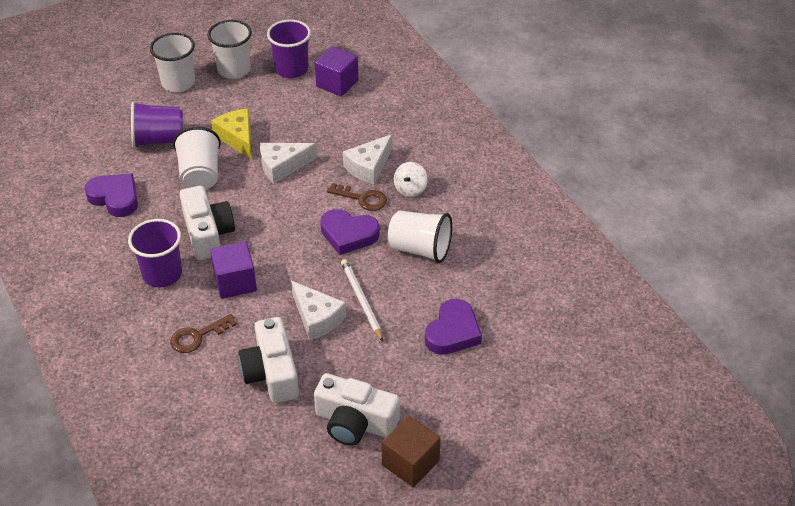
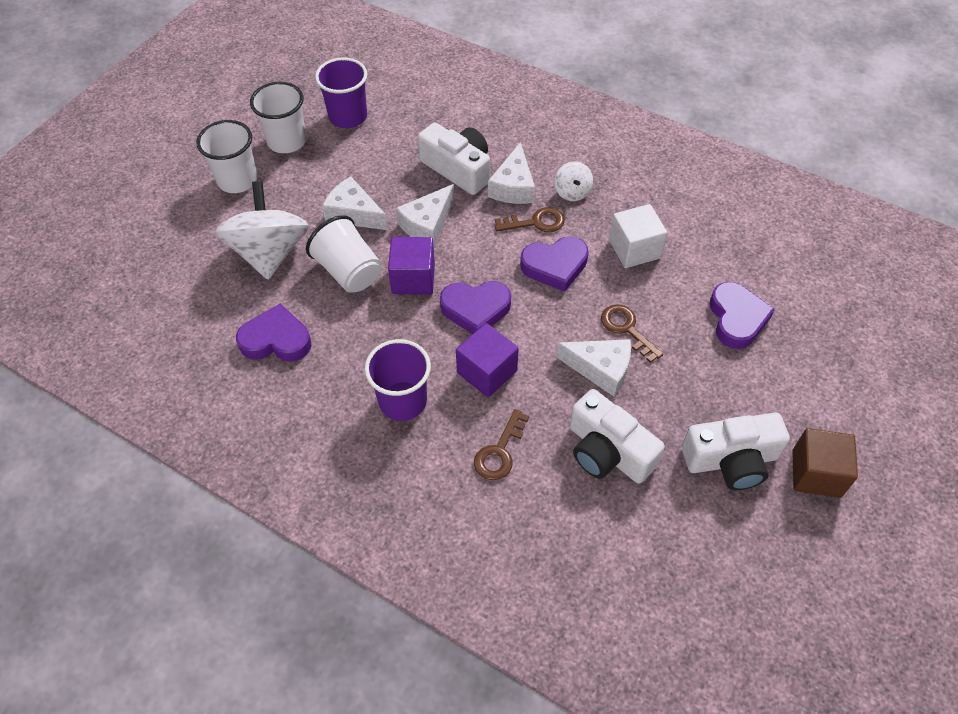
camera: 30 degrees left, 10 degrees up
purple cup [131,101,183,148] -> white spinning top [215,181,309,280]
white camera [180,186,235,260] -> white camera moved to [418,122,490,195]
yellow cheese [211,109,251,159] -> white cheese [322,176,388,230]
purple cube [315,46,358,97] -> purple cube moved to [388,237,435,295]
white pencil [341,259,383,342] -> brown key [601,304,663,363]
white cup [388,211,452,263] -> white cube [609,204,667,268]
none -> purple heart [440,281,511,334]

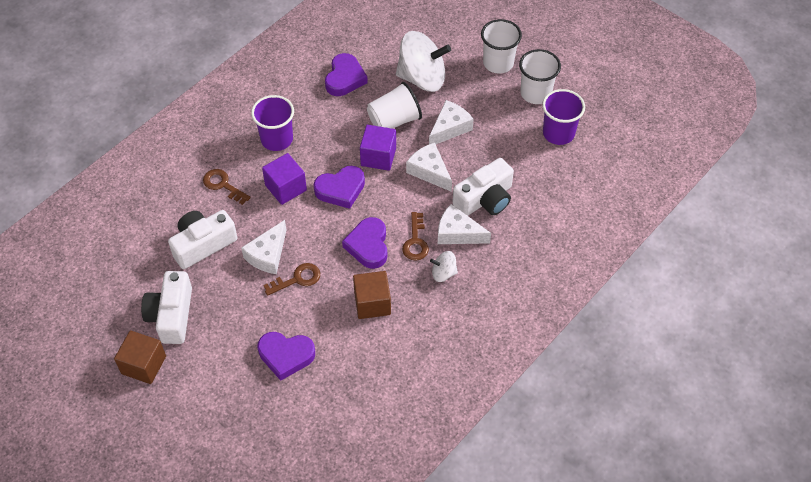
camera: 100 degrees right, 0 degrees up
purple heart [440,281,511,334] -> purple heart turned 120 degrees counterclockwise [313,166,365,209]
white cube [609,204,667,268] -> brown cube [353,271,391,319]

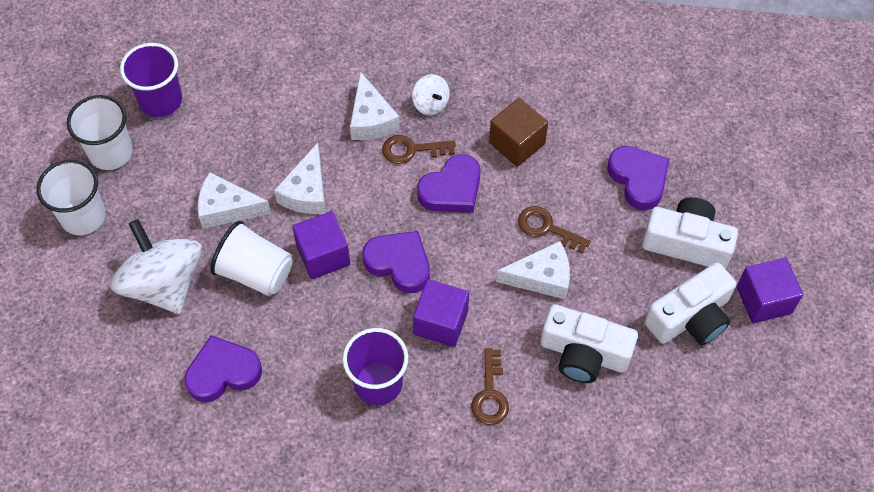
camera: 125 degrees left, 5 degrees up
brown cube [114,331,166,384] -> purple cube [737,257,803,323]
brown key [402,212,429,261] -> brown key turned 150 degrees counterclockwise [382,135,456,164]
white camera [452,158,514,216] -> white camera moved to [642,197,738,269]

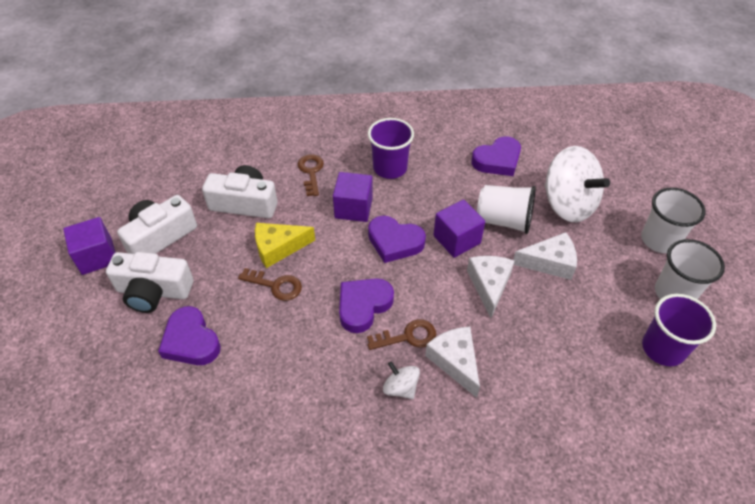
camera: 170 degrees right, 10 degrees down
brown cube [489,98,548,167] -> none
white cheese [496,241,570,300] -> yellow cheese [255,223,315,268]

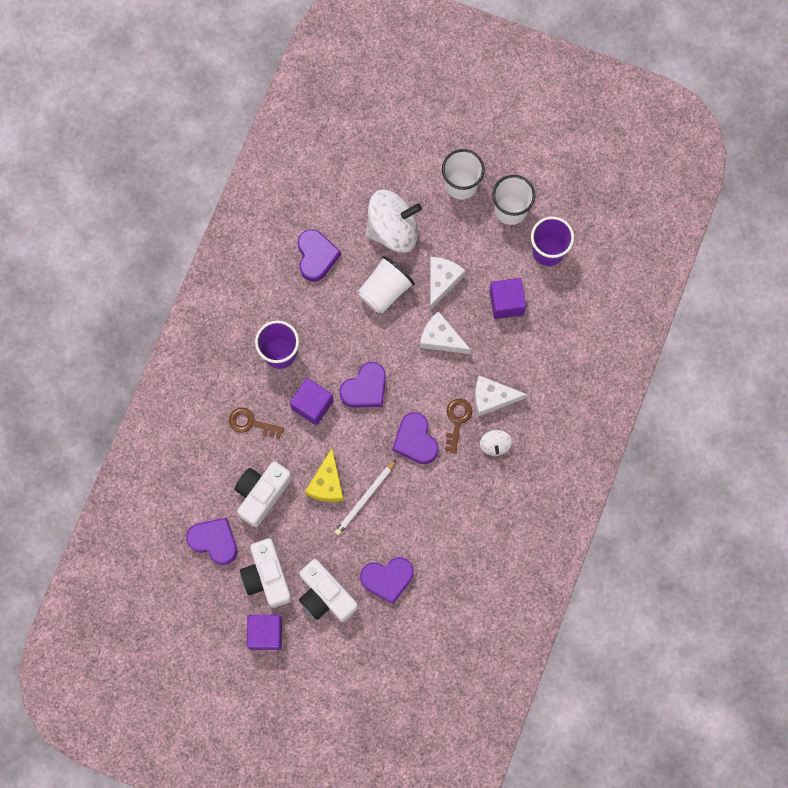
camera: 65 degrees left, 25 degrees up
white camera [106,252,194,313] -> white camera turned 105 degrees clockwise [299,559,358,622]
brown key [238,268,302,301] -> white pencil [335,460,396,535]
white spinning top [383,361,420,399] -> white spinning top turned 75 degrees counterclockwise [480,430,512,456]
purple cube [434,200,485,258] -> purple cube moved to [489,278,526,319]
none -> purple heart [186,518,237,565]

